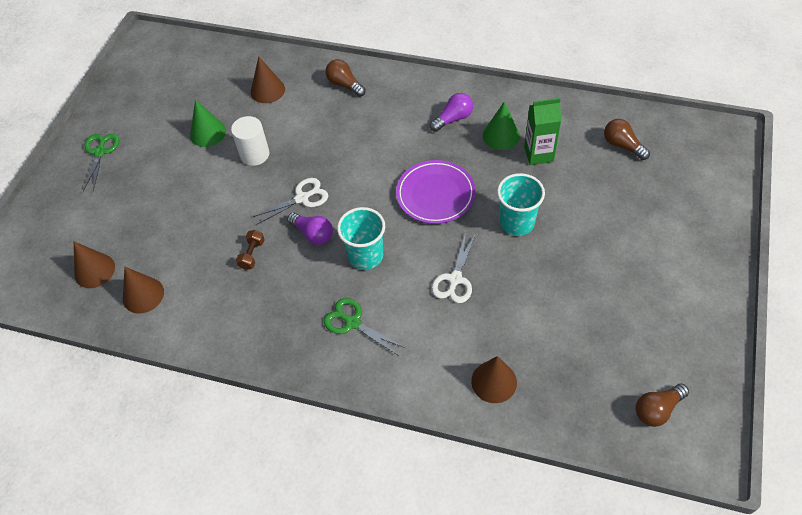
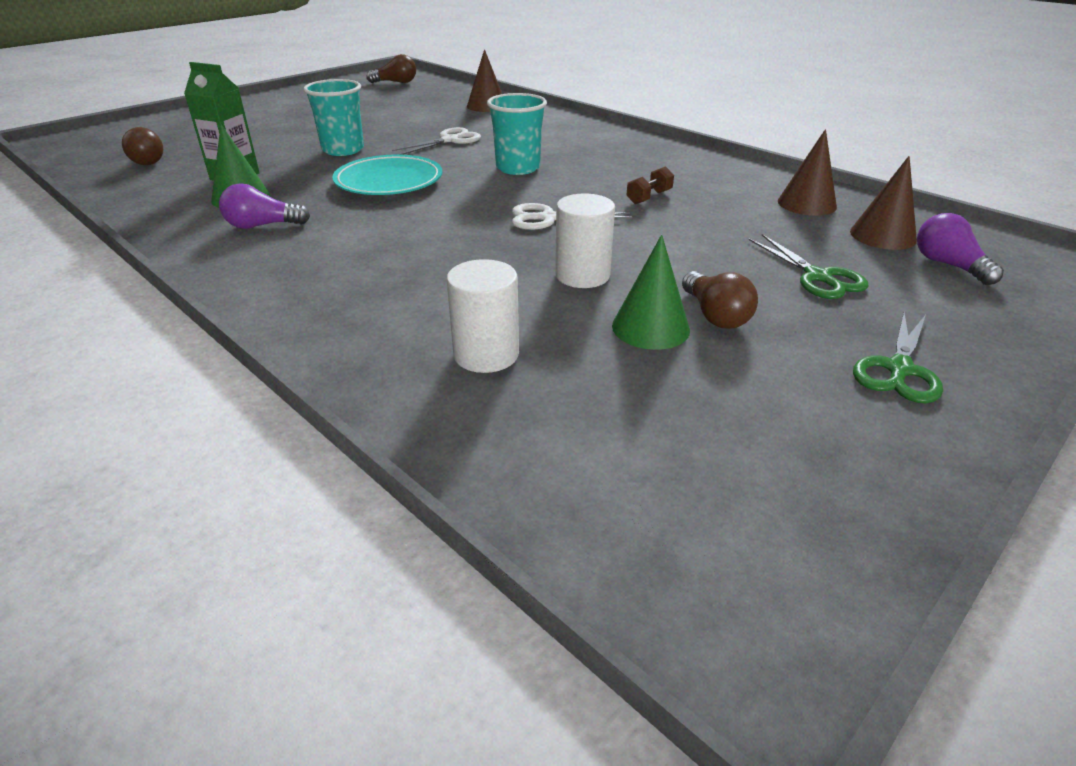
camera: 155 degrees left, 20 degrees down
brown cone [251,56,285,103] -> white cylinder [447,259,519,373]
purple light bulb [287,213,333,245] -> purple light bulb moved to [917,213,1004,285]
green scissors [324,298,405,356] -> green scissors moved to [749,234,869,299]
brown light bulb [325,59,366,97] -> brown light bulb moved to [682,271,758,329]
purple plate [396,160,476,224] -> turquoise plate [332,155,443,195]

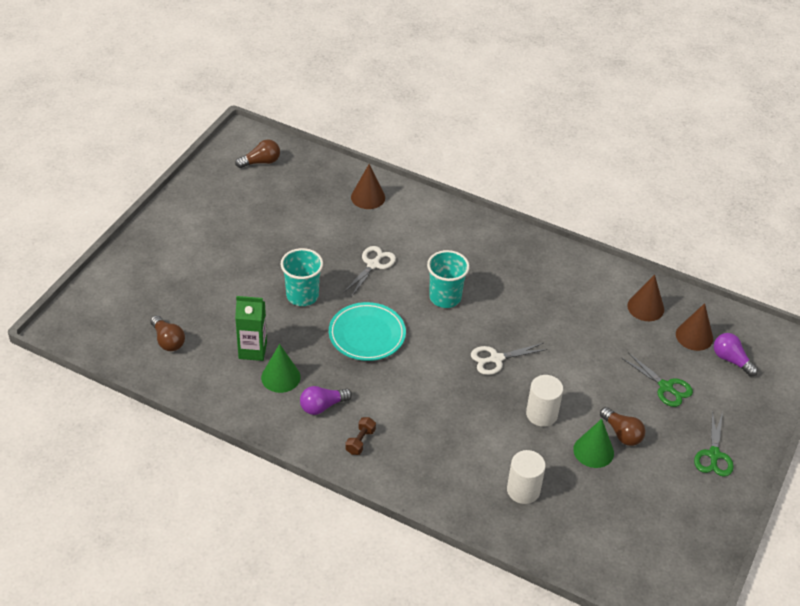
camera: 20 degrees left, 10 degrees up
brown dumbbell [627,166,674,204] -> brown dumbbell moved to [346,417,376,455]

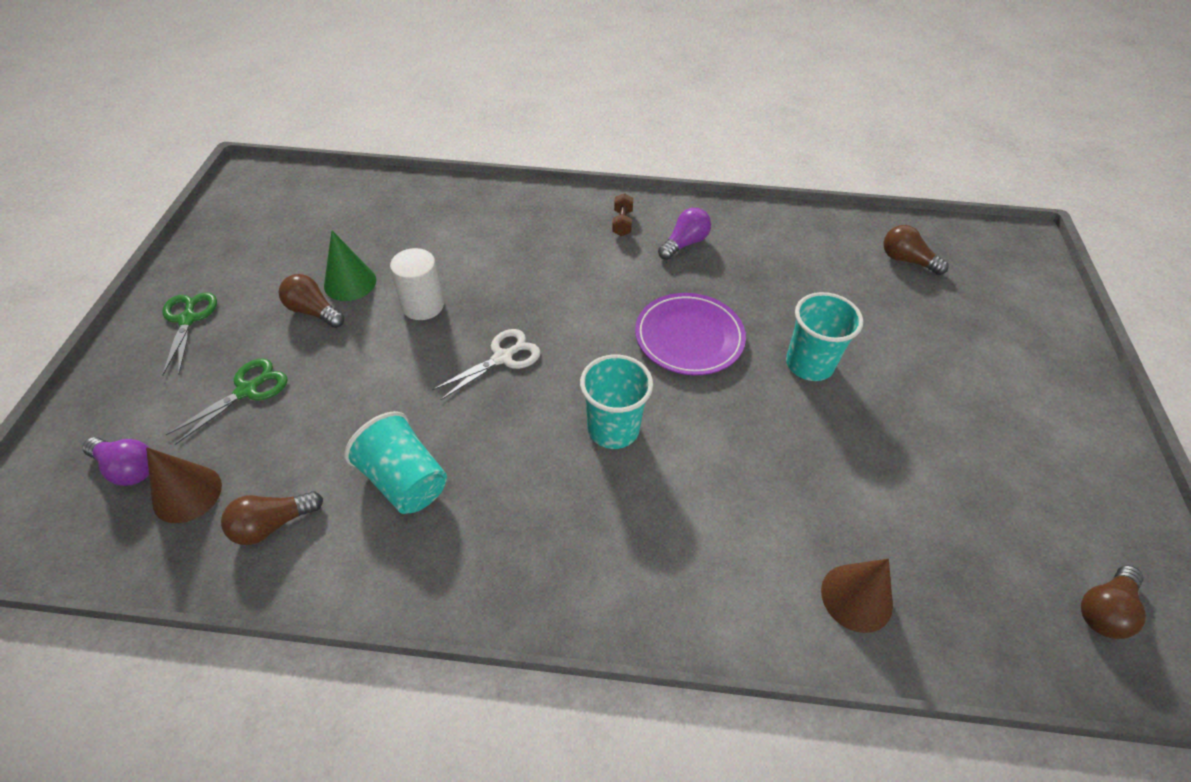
camera: 160 degrees right, 5 degrees up
green carton [235,296,267,361] -> none
green cone [261,344,301,393] -> none
turquoise plate [329,302,406,361] -> purple plate [635,293,746,375]
white scissors [343,246,396,297] -> none
white cylinder [507,450,546,504] -> none
green scissors [621,353,693,407] -> green scissors turned 105 degrees clockwise [166,359,288,445]
brown cone [627,274,664,321] -> brown light bulb [221,491,323,545]
none -> turquoise cup [344,411,447,514]

